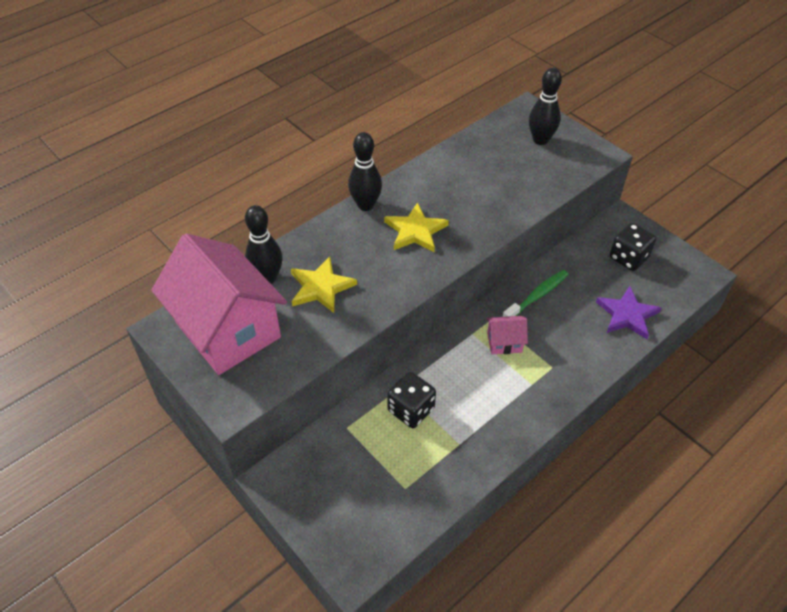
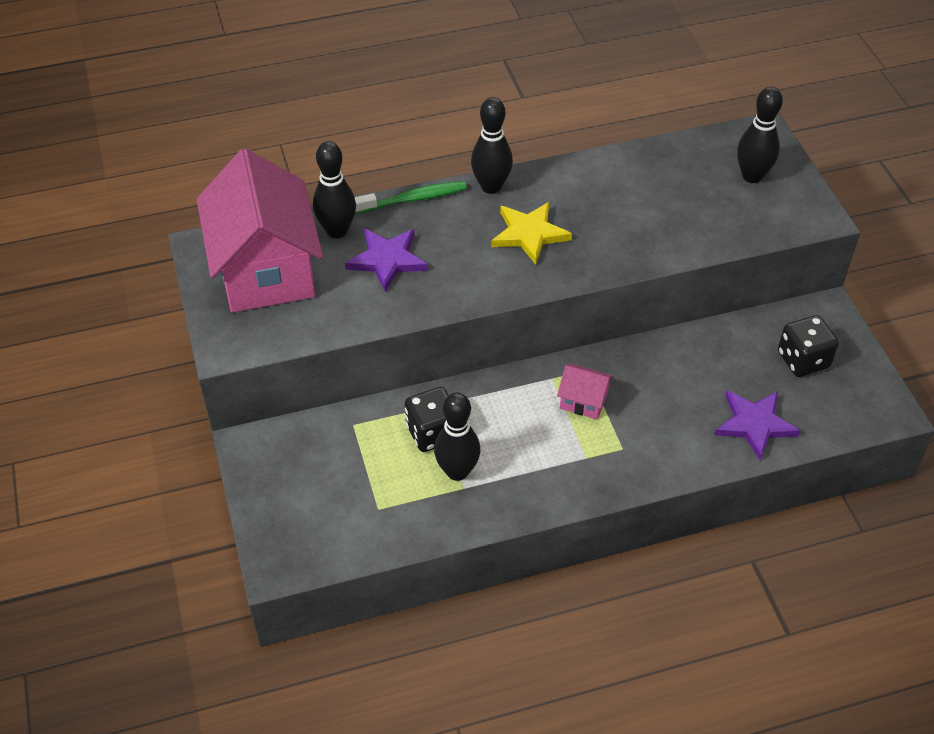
camera: 25 degrees right, 0 degrees up
yellow star [291,257,357,313] -> purple star [345,229,428,292]
green toothbrush [503,270,568,317] -> green toothbrush moved to [355,181,467,214]
none -> black bowling pin [434,392,480,481]

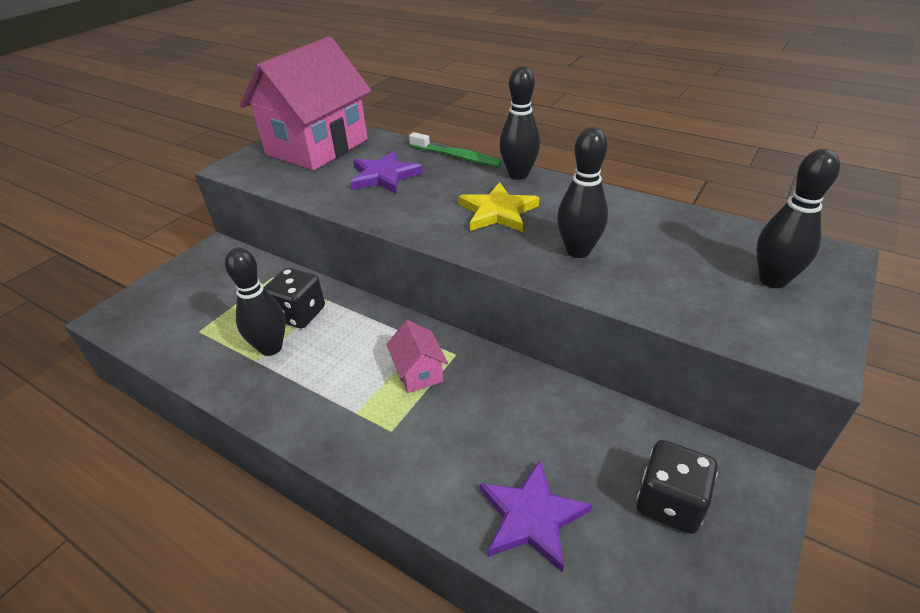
camera: 50 degrees right, 10 degrees down
black bowling pin [313,141,356,238] -> black bowling pin moved to [557,127,608,258]

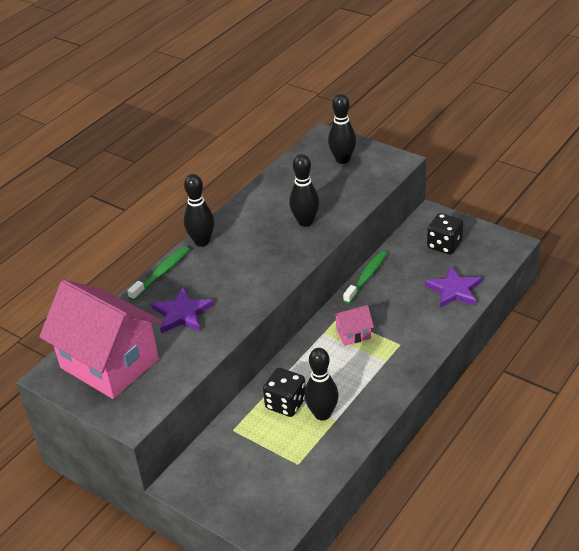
camera: 85 degrees left, 0 degrees up
yellow star [458,182,539,232] -> none
none -> green toothbrush [343,251,387,304]

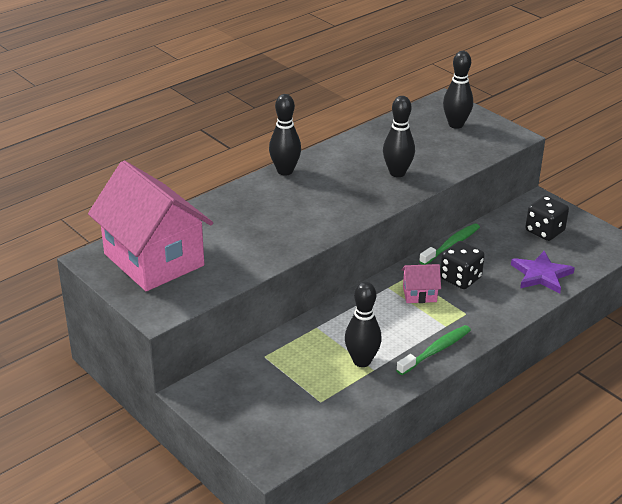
camera: 10 degrees right, 5 degrees down
green toothbrush [127,246,190,301] -> green toothbrush moved to [396,325,471,375]
purple star [151,287,214,334] -> none
black dice [263,368,306,417] -> black dice moved to [440,241,485,289]

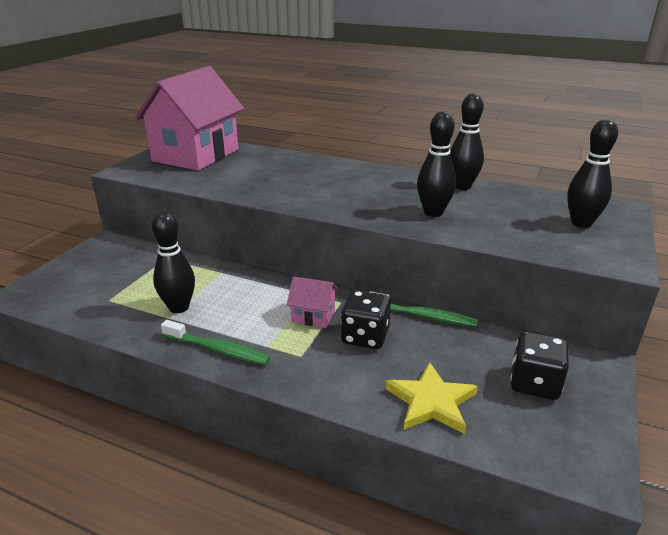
camera: 65 degrees right, 5 degrees down
black bowling pin [269,94,301,176] -> black bowling pin moved to [450,93,484,190]
pink house [401,264,441,303] -> pink house turned 45 degrees counterclockwise [287,276,339,328]
purple star [511,251,575,294] -> yellow star [385,362,478,434]

